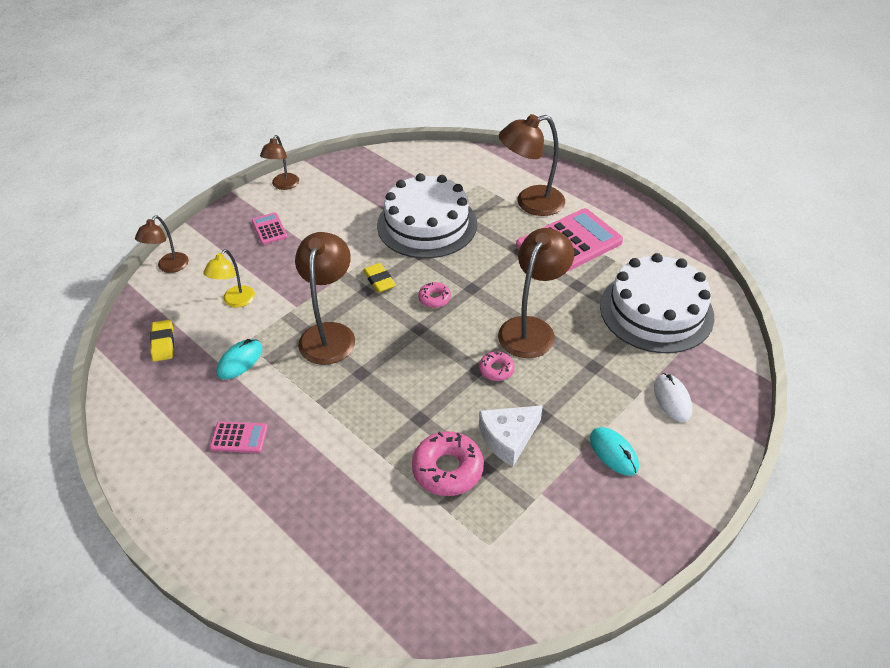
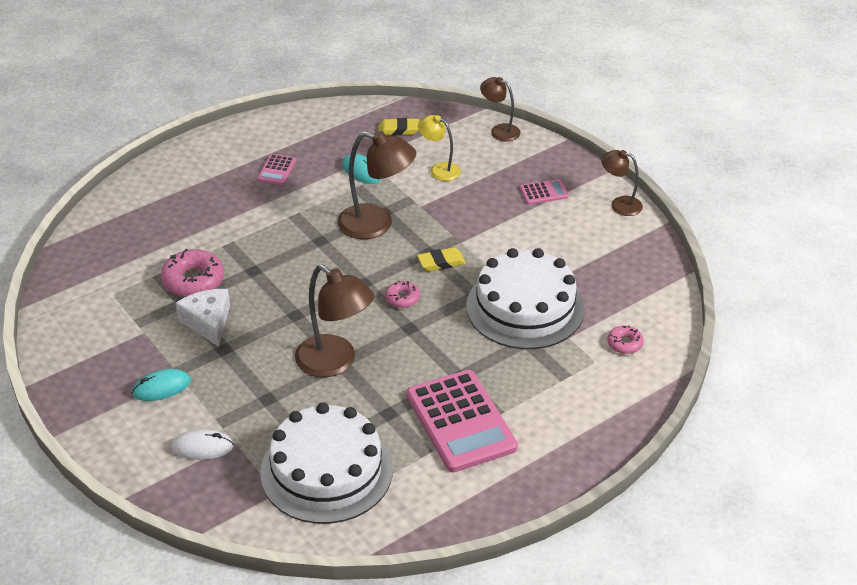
camera: 100 degrees right, 5 degrees down
pink donut [479,351,515,381] -> pink donut moved to [607,325,644,354]
brown lamp [499,114,565,216] -> none

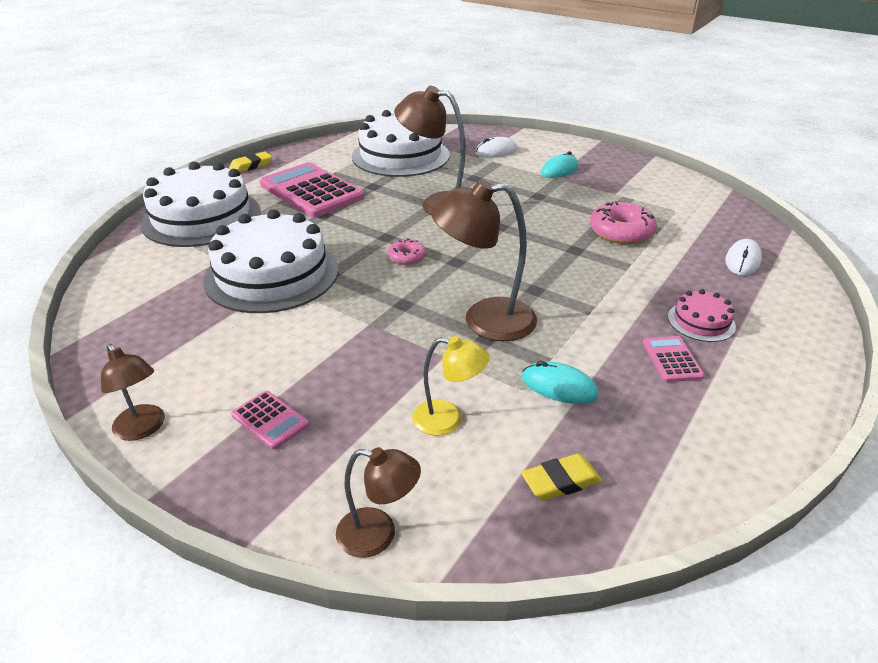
camera: 160 degrees right, 5 degrees down
white cheese [175,289,230,347] -> none
yellow eraser [417,247,466,271] -> yellow eraser moved to [229,151,272,172]
pink calculator [520,179,569,204] -> pink calculator turned 105 degrees counterclockwise [231,391,309,450]
brown lamp [601,150,643,216] -> brown lamp turned 45 degrees clockwise [101,343,165,441]
pink donut [607,325,644,354] -> none
none -> white cake [140,162,261,247]
none -> pink cake [668,289,736,342]
none -> white mouse [725,239,762,276]

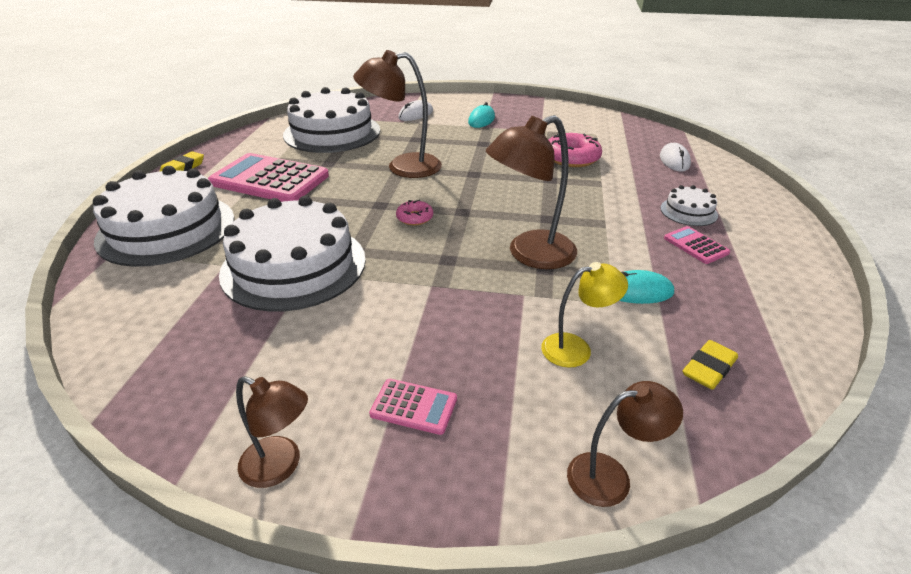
camera: 25 degrees left, 0 degrees up
pink cake [668,289,736,342] -> white cake [660,185,718,226]

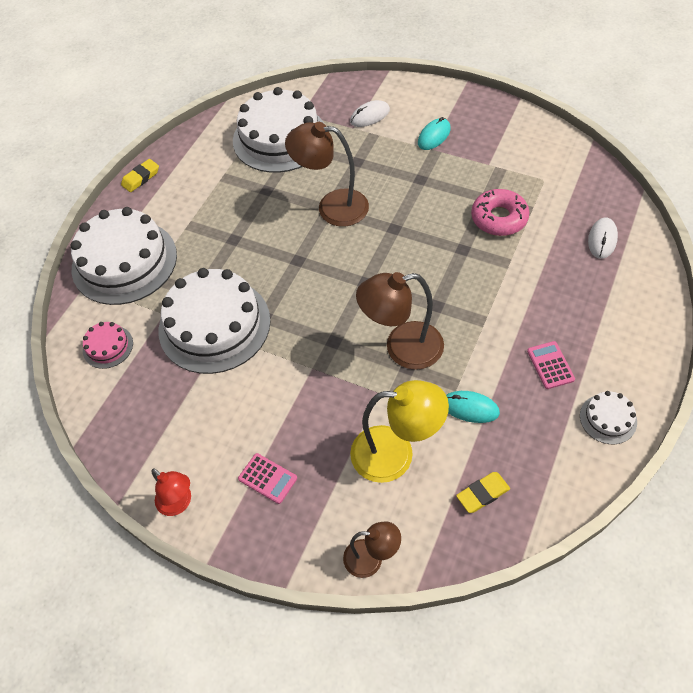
camera: 20 degrees right, 20 degrees up
pink calculator [208,153,329,202] -> none
brown lamp [236,376,308,488] -> red lamp [151,468,191,516]
pink donut [396,200,433,225] -> none
yellow lamp [541,262,628,368] -> yellow lamp [350,380,449,483], size x1.72
white cake [660,185,718,226] -> white cake moved to [580,391,637,444]
none -> pink cake [83,322,133,369]

